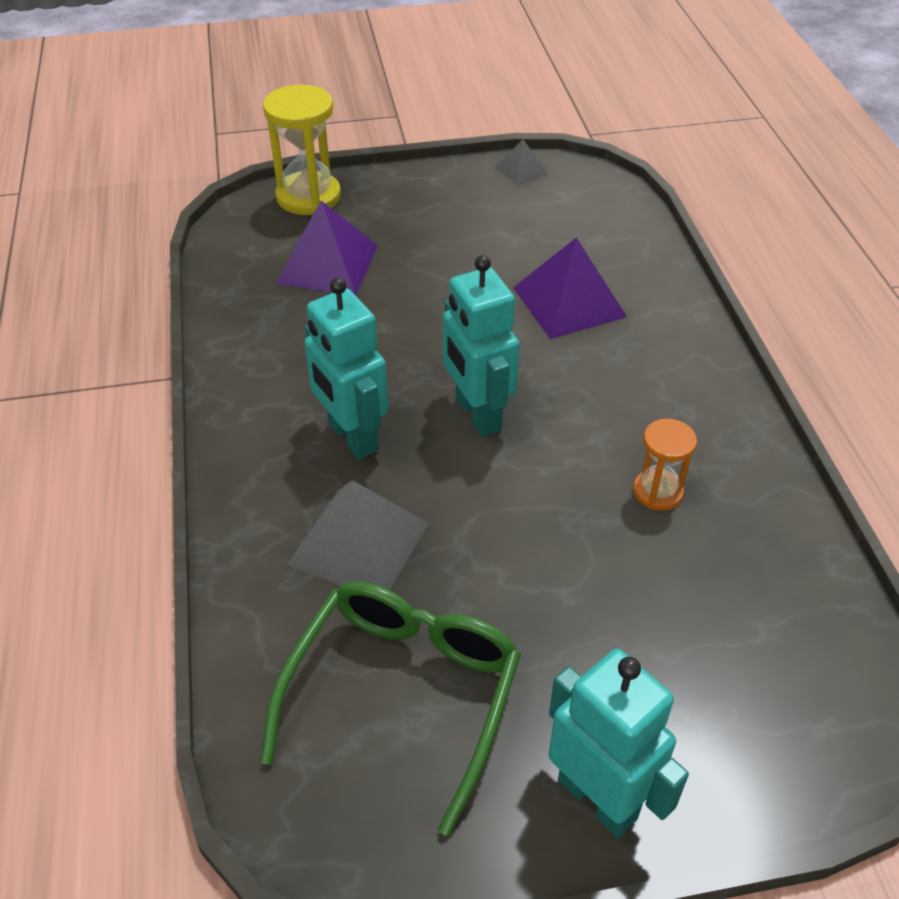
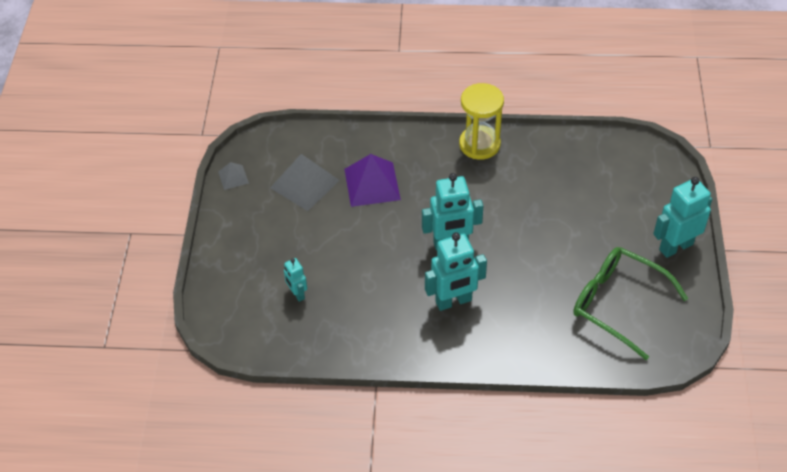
camera: 75 degrees left, 5 degrees up
yellow hourglass [263,85,341,215] -> yellow hourglass moved to [459,83,504,160]
purple pyramid [276,201,378,295] -> turquoise robot [284,258,307,302]
grey pyramid [287,480,429,590] -> grey pyramid moved to [270,154,340,211]
orange hourglass [633,419,697,511] -> none

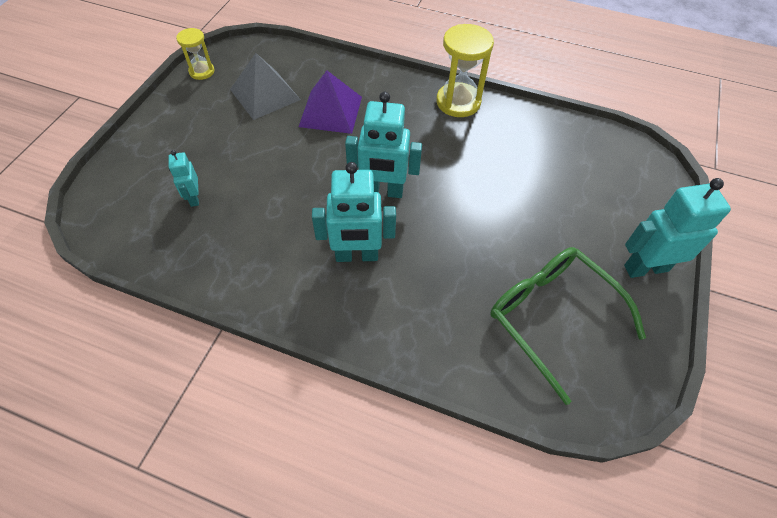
camera: 15 degrees right, 5 degrees up
grey pyramid [218,162,249,190] -> yellow hourglass [176,28,215,80]

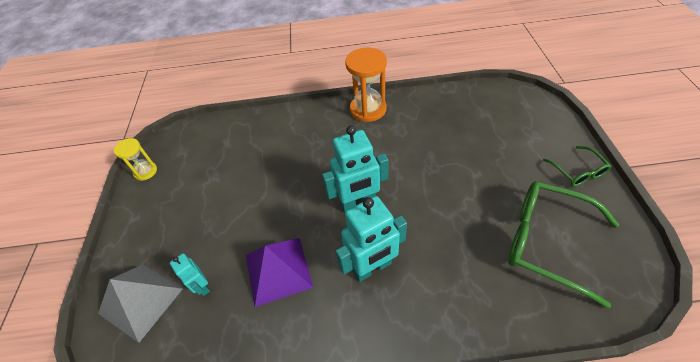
camera: 20 degrees left, 5 degrees down
grey pyramid [230,53,301,120] -> grey pyramid moved to [98,264,183,343]
purple pyramid [298,70,362,134] -> purple pyramid moved to [246,238,313,307]
yellow hourglass [436,24,494,117] -> orange hourglass [345,48,387,122]
turquoise robot [624,178,731,278] -> green glasses [543,146,611,187]

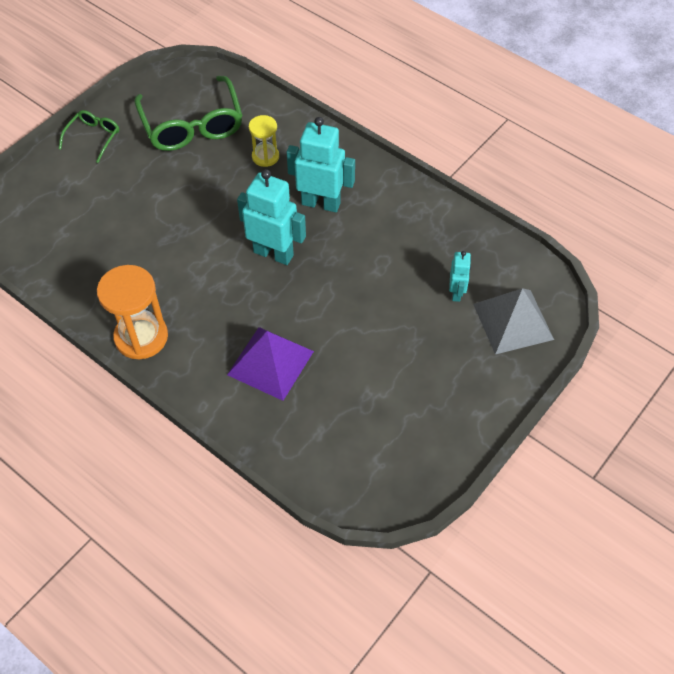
camera: 140 degrees left, 5 degrees up
yellow hourglass [114,138,157,181] -> yellow hourglass moved to [249,115,279,167]
purple pyramid [246,238,313,307] -> purple pyramid moved to [227,327,314,401]

